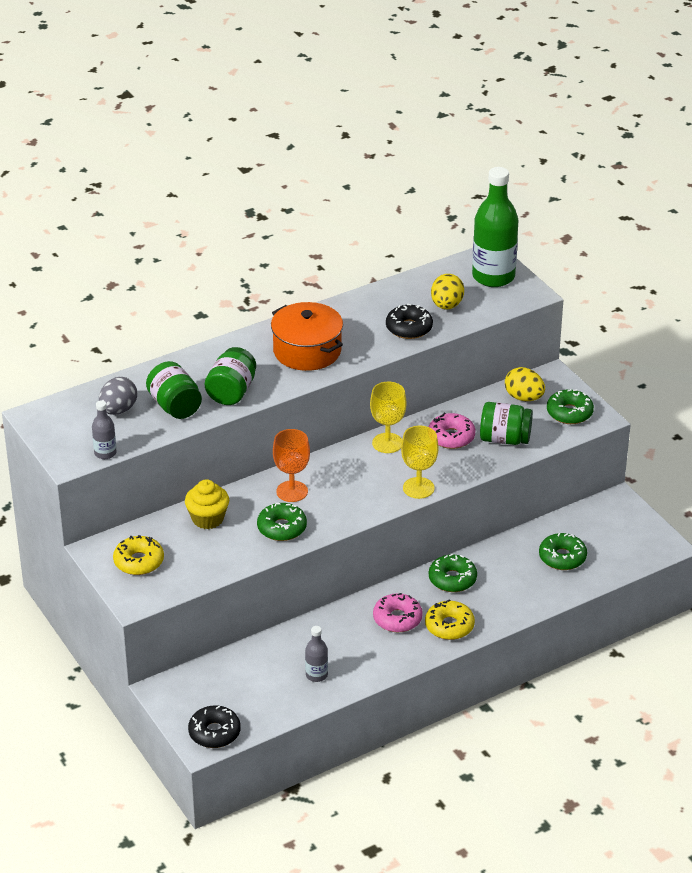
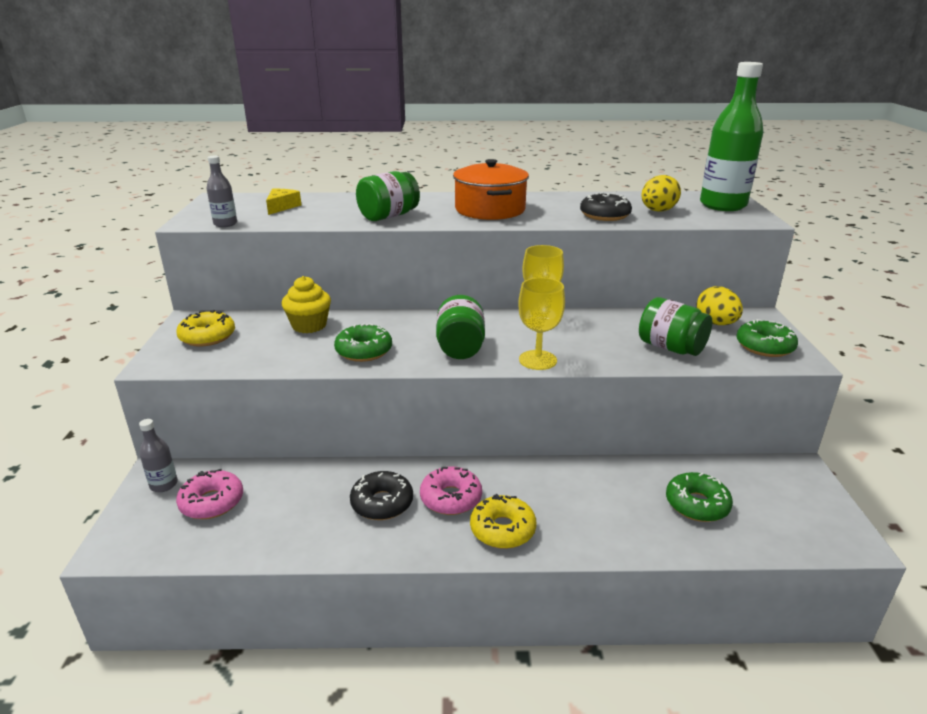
camera: 30 degrees right, 10 degrees down
grey egg [99,377,137,415] -> yellow cheese [266,189,301,215]
green jar [146,361,202,419] -> green jar moved to [436,295,485,359]
black donut [188,705,241,748] -> black donut moved to [350,471,413,520]
orange goblet [273,429,310,502] -> none
grey bottle [305,626,328,682] -> grey bottle moved to [139,419,178,492]
pink donut [429,413,475,449] -> pink donut moved to [176,469,243,519]
green donut [429,553,477,592] -> none

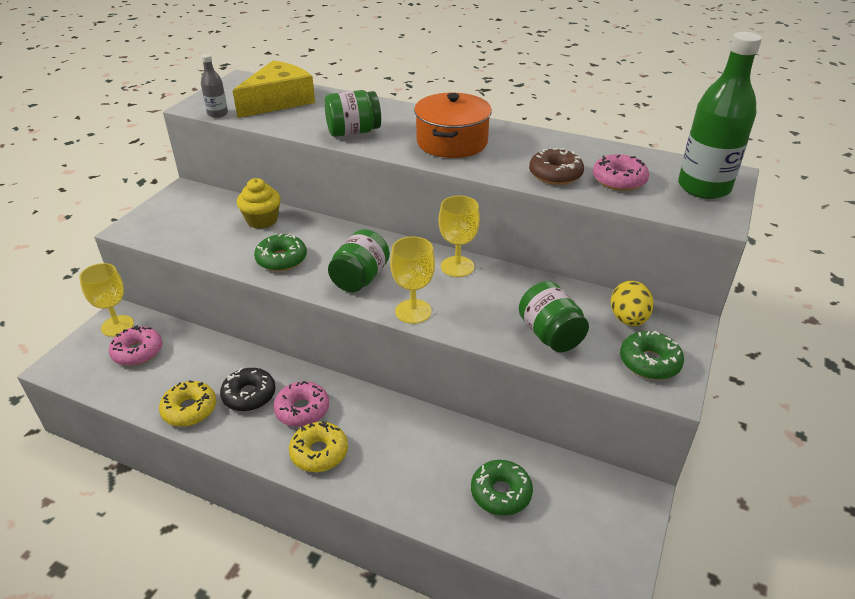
camera: 25 degrees right, 10 degrees up
grey bottle [139,419,178,492] -> yellow goblet [79,263,134,337]
yellow donut [176,310,235,347] -> yellow donut moved to [159,380,216,427]
yellow cheese [266,189,301,215] -> yellow cheese [233,60,315,118], size x2.09
black donut [580,193,632,221] -> brown donut [529,148,584,185]
yellow egg [641,175,681,212] -> pink donut [593,154,649,191]

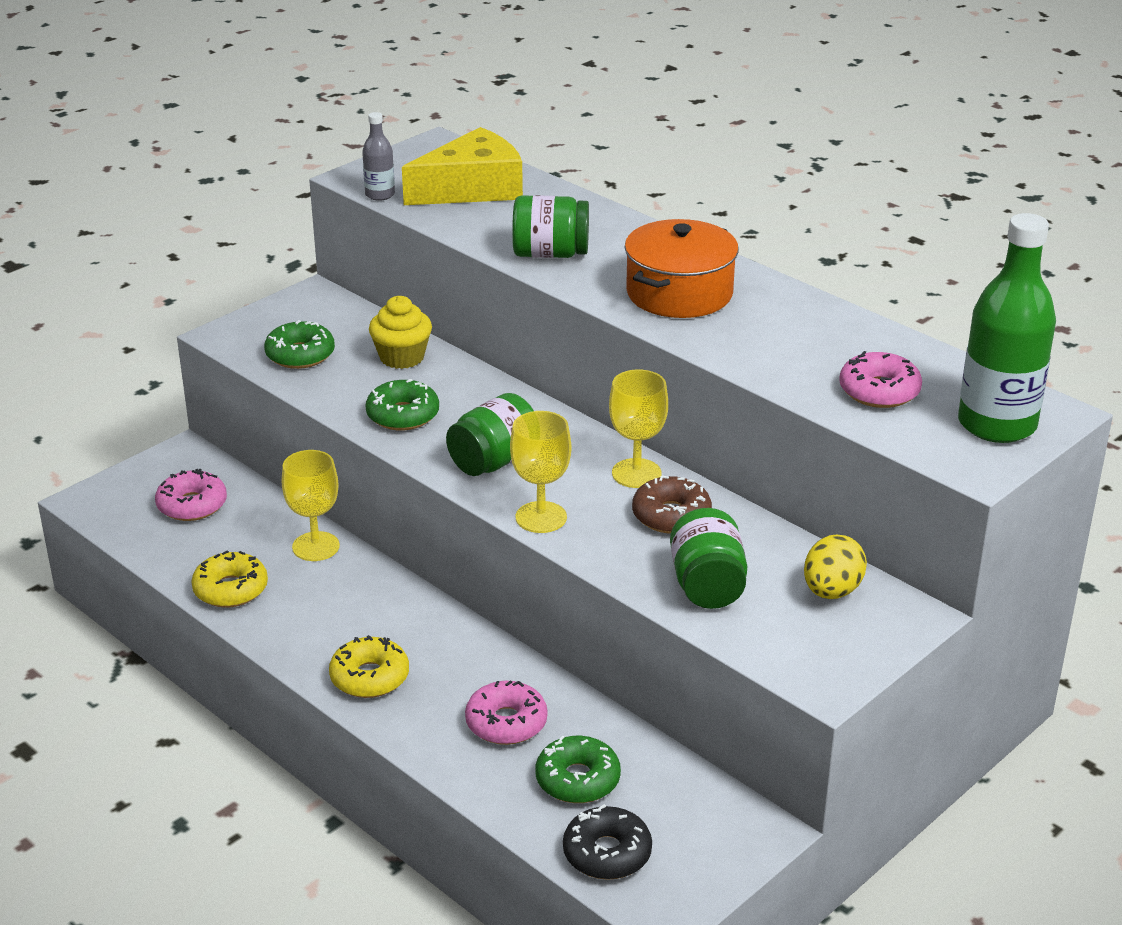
camera: 20 degrees right, 5 degrees down
yellow goblet [79,263,134,337] -> yellow goblet moved to [282,450,340,561]
black donut [220,368,275,411] -> black donut moved to [563,804,652,880]
pink donut [273,381,329,427] -> pink donut moved to [465,680,548,745]
brown donut [529,148,584,185] -> brown donut moved to [632,476,712,534]
green donut [620,331,684,380] -> green donut moved to [264,320,335,369]

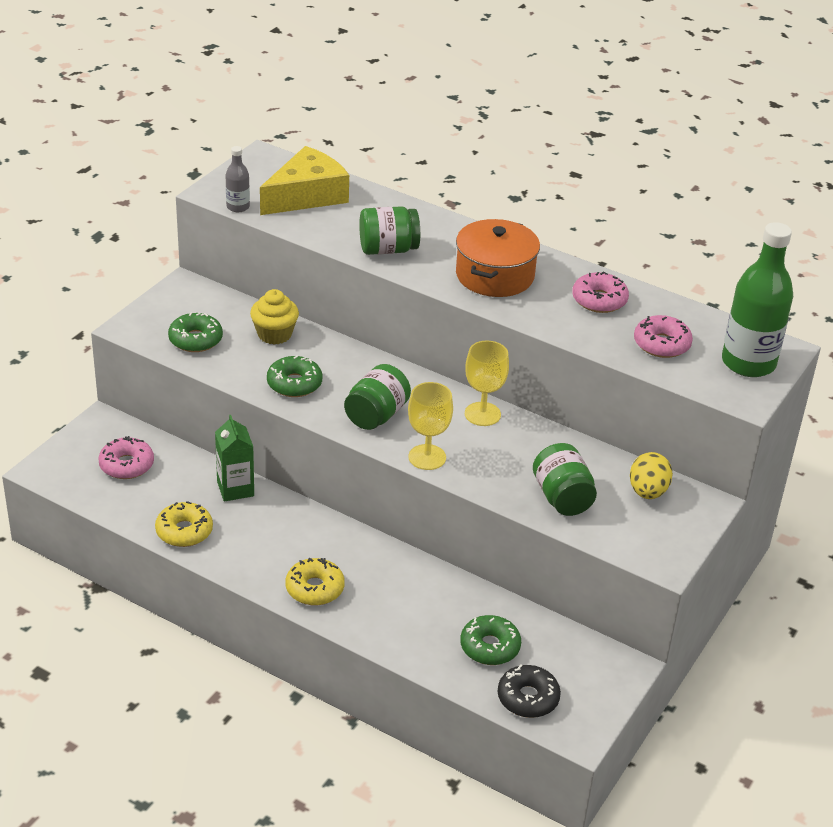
camera: 15 degrees left, 5 degrees up
yellow goblet [282,450,340,561] -> green carton [215,415,254,502]
pink donut [465,680,548,745] -> pink donut moved to [572,272,629,313]
brown donut [632,476,712,534] -> none

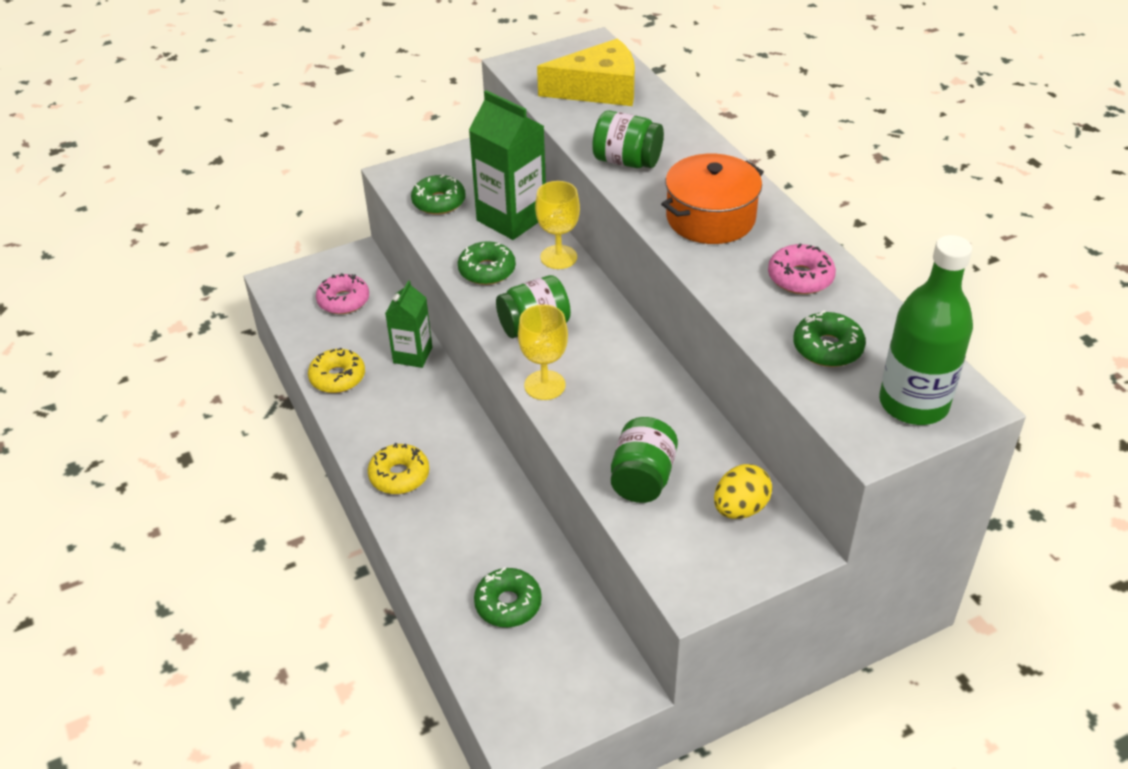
camera: 35 degrees right, 5 degrees up
grey bottle [226,146,250,212] -> none
yellow cupcake [250,289,299,344] -> green carton [469,90,546,240]
yellow goblet [465,340,509,426] -> yellow goblet moved to [535,181,580,269]
black donut [498,664,561,718] -> none
pink donut [634,315,693,358] -> green donut [793,310,866,367]

